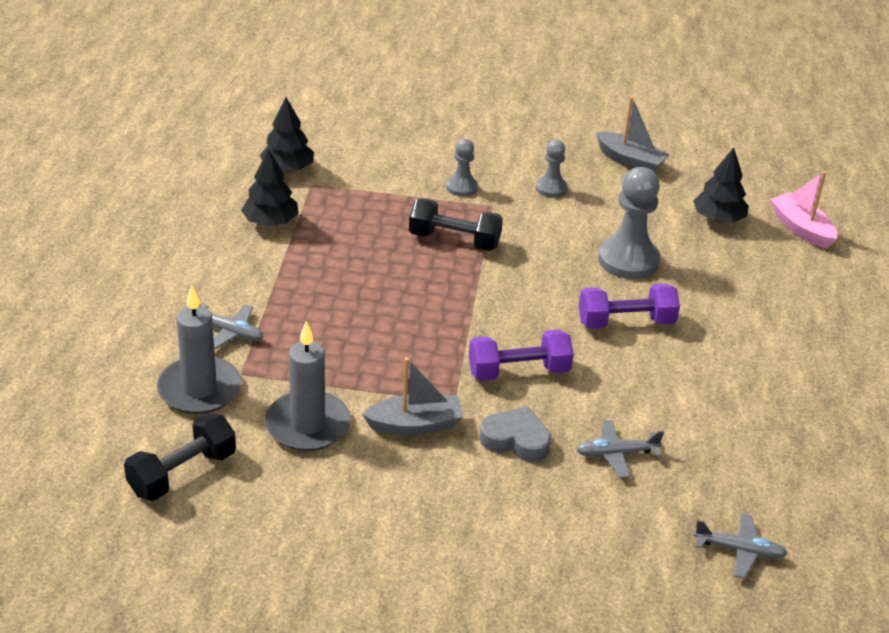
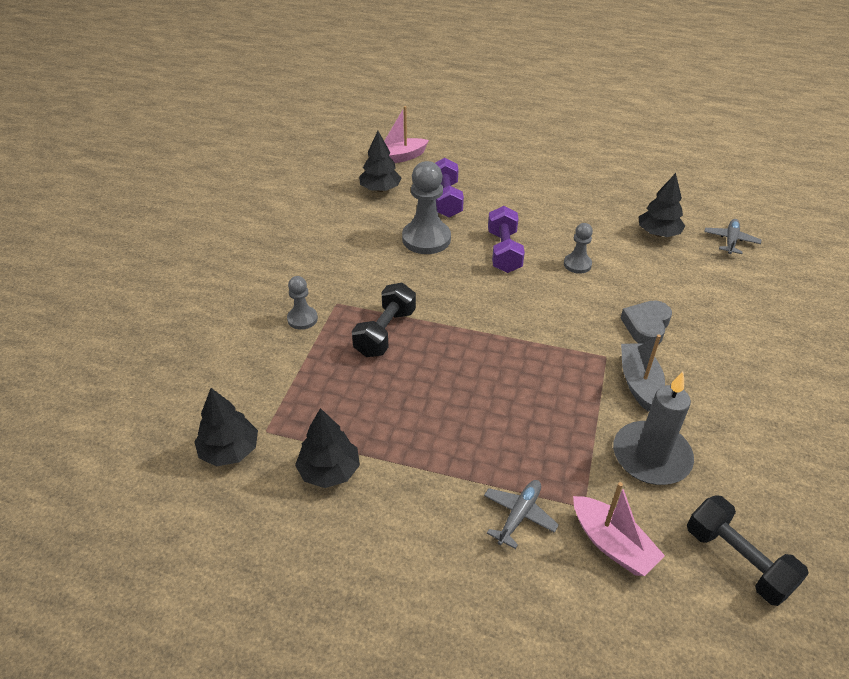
camera: 80 degrees left, 5 degrees up
grey candle [157,286,241,414] -> pink boat [573,482,665,576]
purple dumbbell [469,329,574,381] -> purple dumbbell moved to [435,158,464,218]
grey pawn [536,140,567,198] -> grey pawn moved to [564,223,593,274]
grey plane [576,420,664,478] -> none
grey boat [596,96,670,171] -> none
none -> black tree [639,173,685,237]

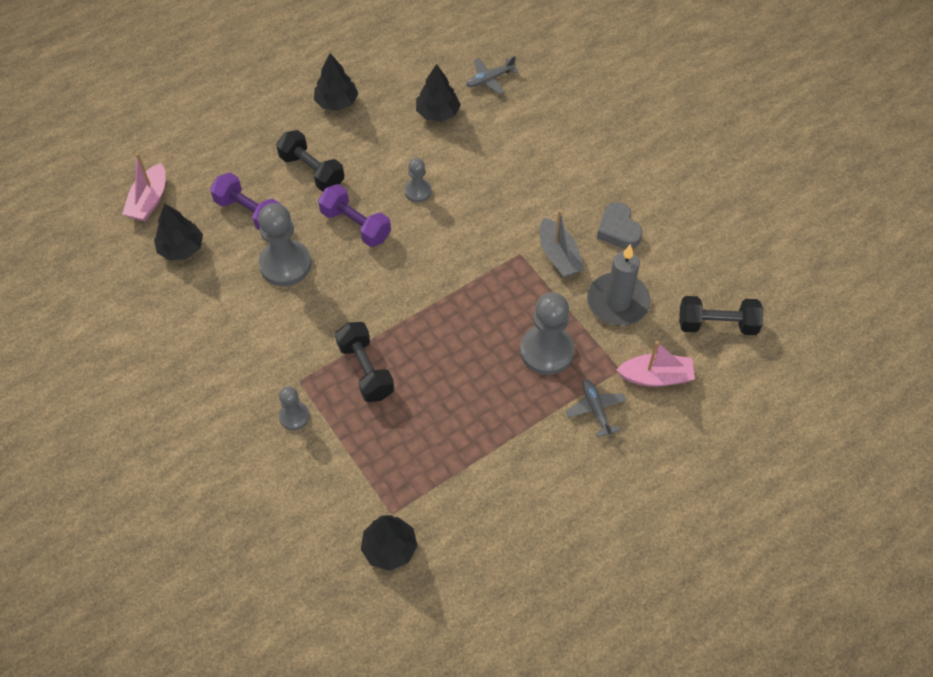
camera: 50 degrees left, 15 degrees up
black tree [295,408,360,488] -> black tree moved to [314,54,358,111]
grey heart [621,300,672,345] -> grey heart moved to [597,202,643,249]
grey boat [621,334,665,412] -> grey boat turned 150 degrees counterclockwise [540,209,584,278]
grey plane [704,219,761,254] -> grey plane turned 90 degrees counterclockwise [466,56,518,94]
none -> black dumbbell [276,130,345,192]
none -> grey pawn [520,292,575,375]

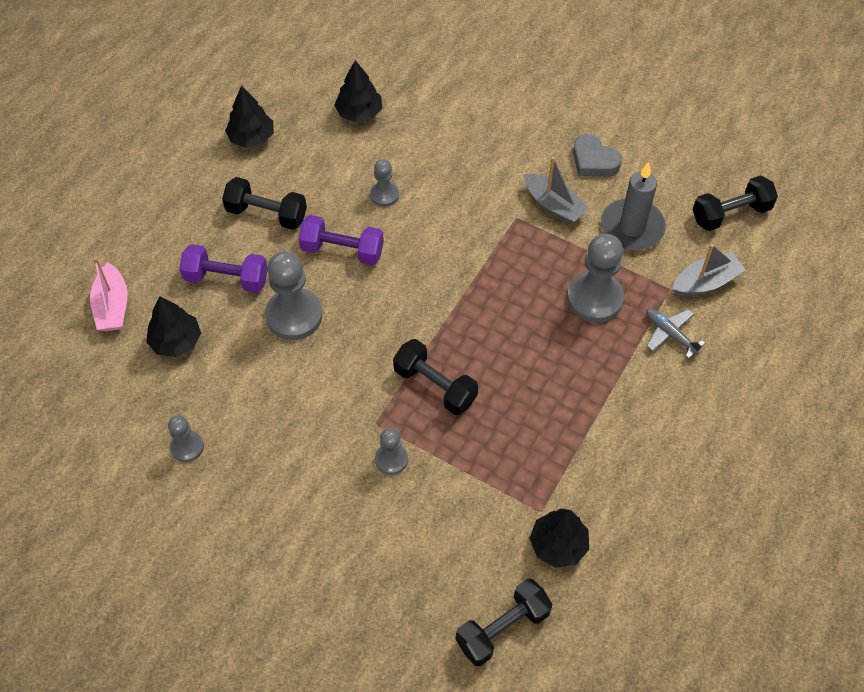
camera: 25 degrees left, 0 degrees up
grey plane [466,56,518,94] -> none
pink boat [617,341,695,387] -> grey boat [672,244,746,297]
none -> grey pawn [168,415,204,462]
none -> black dumbbell [456,579,553,666]

